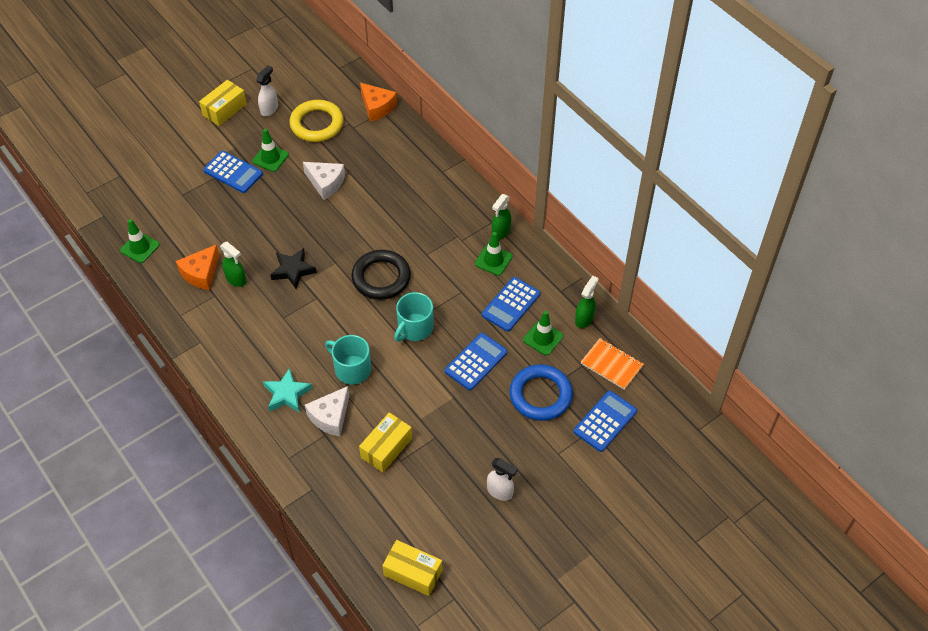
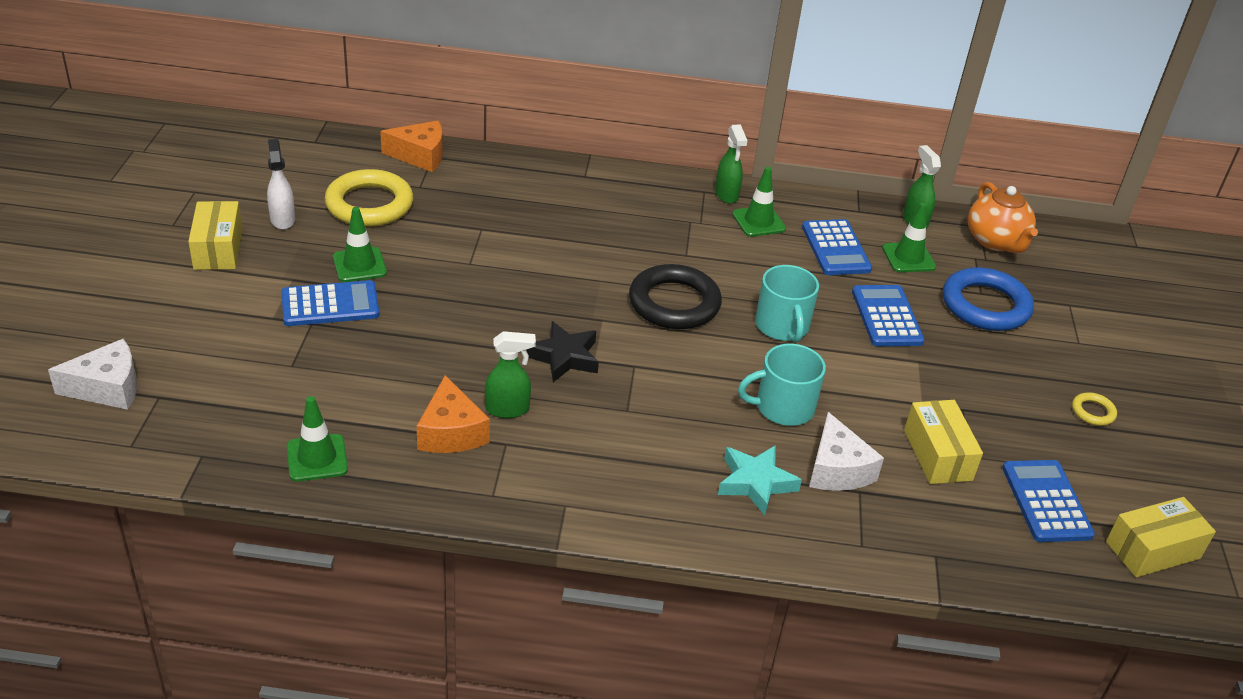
camera: 50 degrees left, 15 degrees down
white cheese [303,162,345,200] -> white cheese moved to [48,338,137,410]
white spray bottle [487,458,518,501] -> yellow ring [1072,392,1117,426]
blue calculator [574,391,637,452] -> blue calculator moved to [1002,460,1095,542]
orange notebook [581,338,644,390] -> orange teapot [968,182,1038,253]

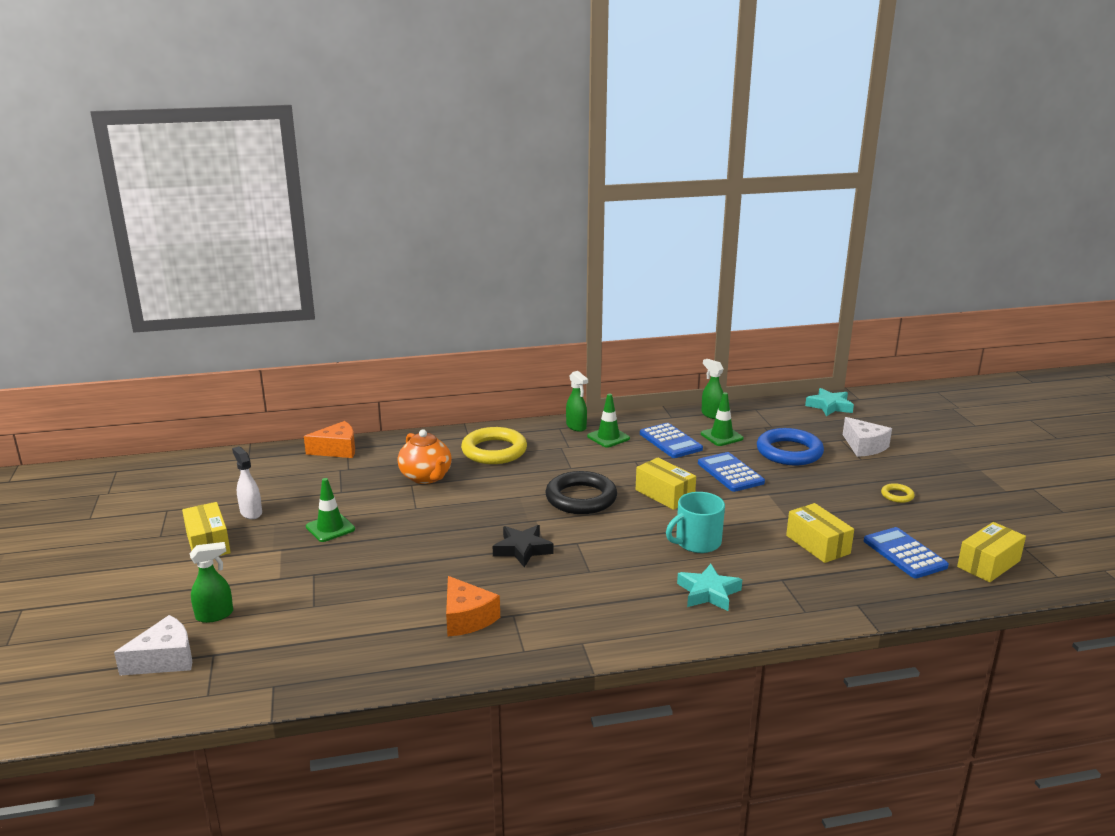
camera: 15 degrees left, 15 degrees down
blue calculator [281,280,379,326] -> none
green traffic cone [287,396,348,481] -> none
yellow ring [325,169,413,227] -> yellow ring moved to [461,427,527,464]
green spray bottle [485,331,536,418] -> green spray bottle moved to [190,542,233,623]
turquoise mug [755,265,819,343] -> yellow box [636,457,696,510]
white cheese [809,412,884,491] -> white cheese moved to [843,417,892,457]
orange teapot [968,182,1038,253] -> orange teapot moved to [398,429,452,484]
none -> turquoise star [805,388,854,416]

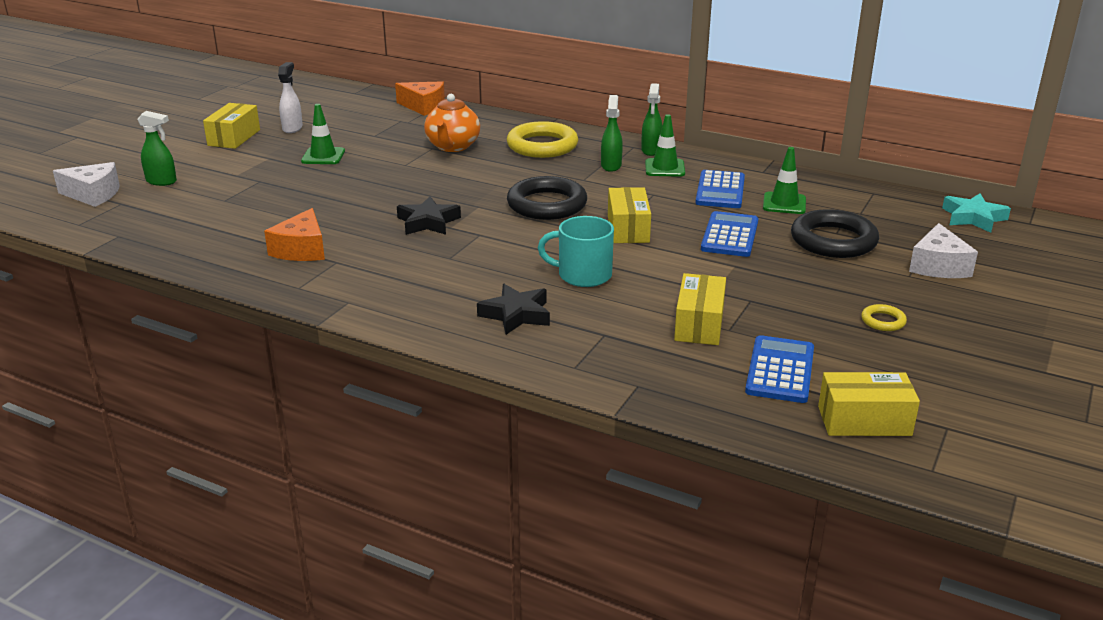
camera: 40 degrees right, 5 degrees up
turquoise star [677,564,743,611] -> black star [477,284,550,335]
green spray bottle [701,359,724,419] -> green spray bottle moved to [601,95,623,172]
blue ring [757,428,824,466] -> black ring [791,209,879,258]

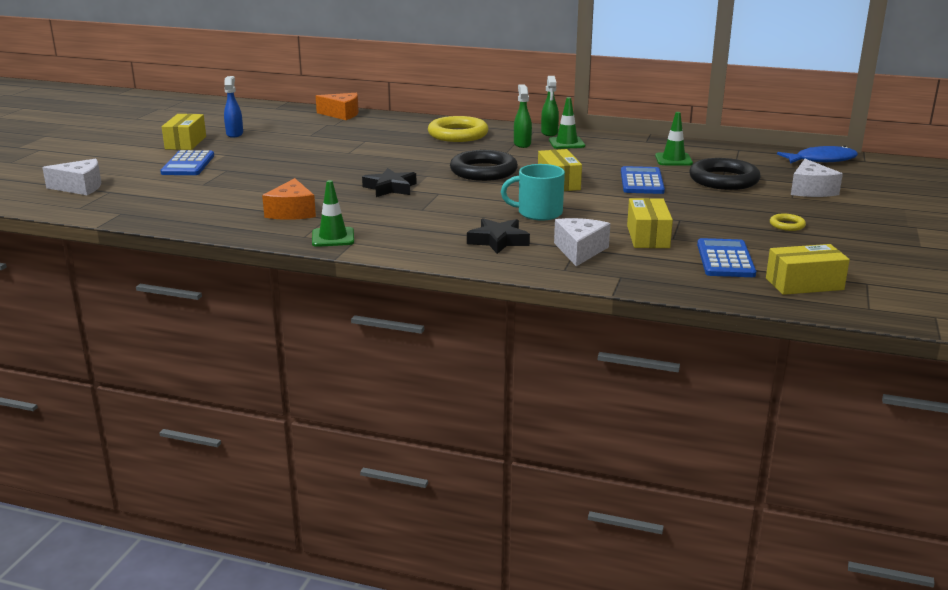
camera: 10 degrees left, 5 degrees down
green spray bottle [137,111,177,186] -> none
white spray bottle [278,62,303,133] -> blue spray bottle [224,76,243,138]
green traffic cone [301,104,345,164] -> green traffic cone moved to [312,180,354,247]
orange teapot [424,94,480,152] -> none
blue calculator [695,170,745,208] -> blue calculator moved to [160,150,214,175]
turquoise star [942,193,1011,233] -> blue fish [777,146,858,164]
none -> white cheese [554,218,610,266]

